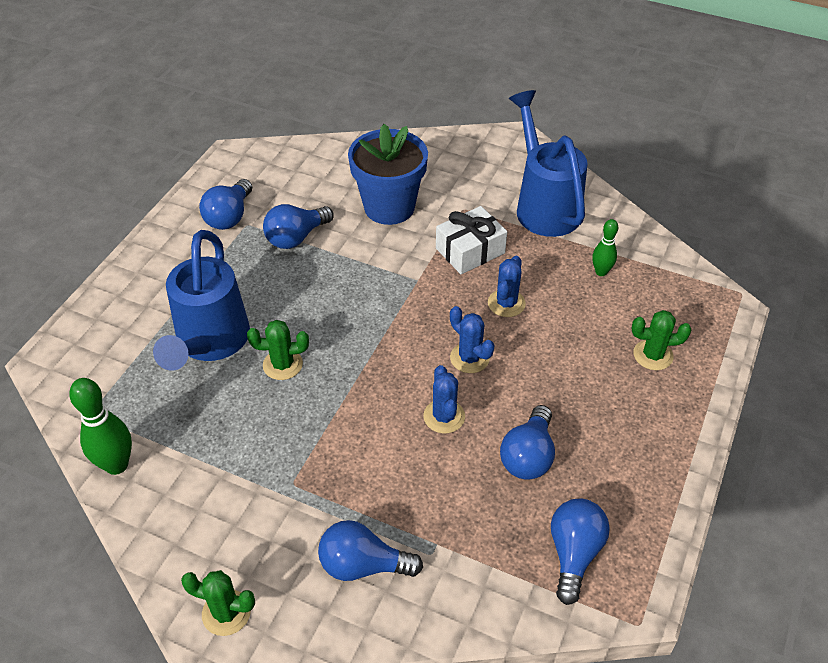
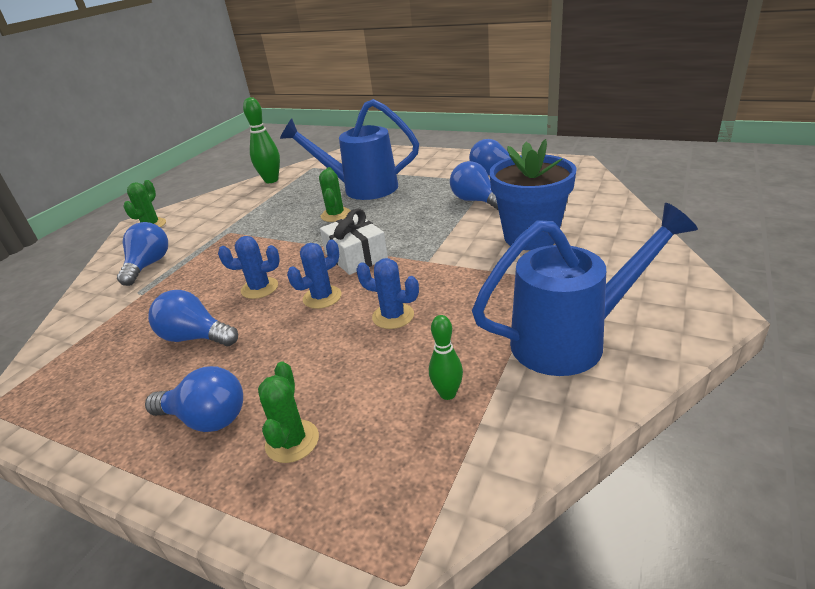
camera: 95 degrees right, 15 degrees down
white gift [436,206,507,274] -> white gift moved to [320,208,388,275]
blue light bulb [551,498,610,605] -> blue light bulb moved to [145,366,243,432]

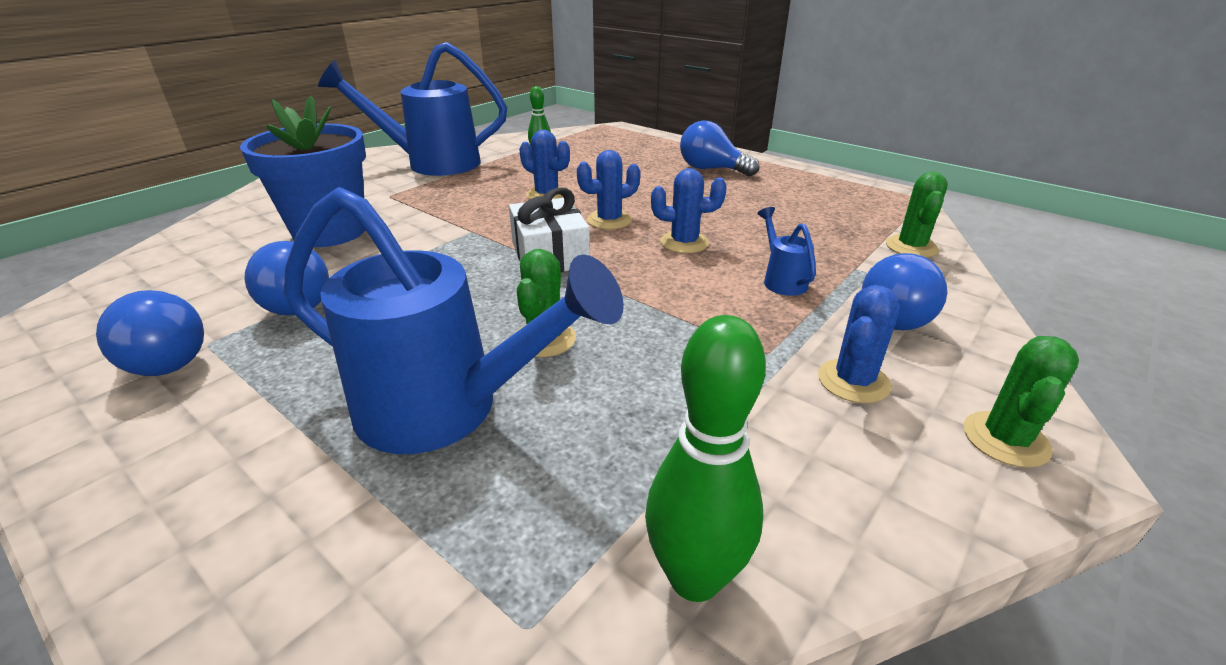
camera: 170 degrees left, 0 degrees up
blue light bulb [148,290,238,346] -> none
green cactus [258,362,319,463] -> green cactus moved to [886,172,948,258]
none -> blue watering can [757,207,816,296]
none -> blue cactus [818,285,900,403]

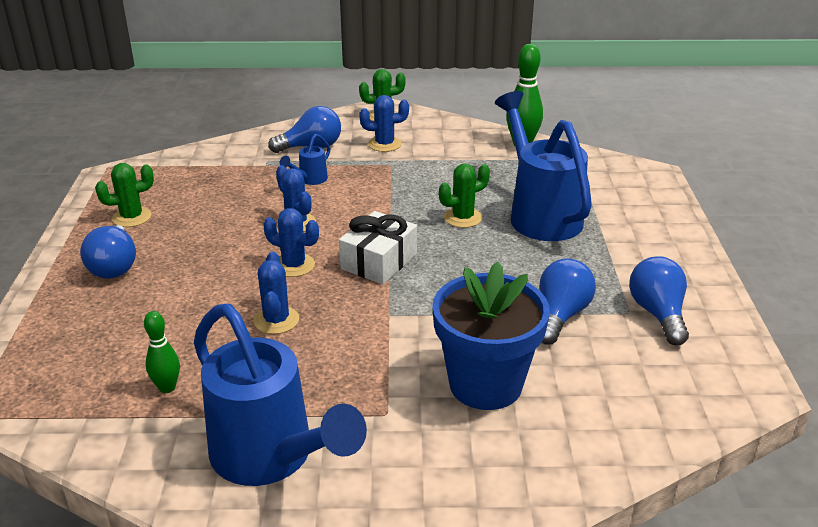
camera: 130 degrees left, 0 degrees up
green cactus [886,172,948,258] -> green cactus moved to [95,163,154,227]

